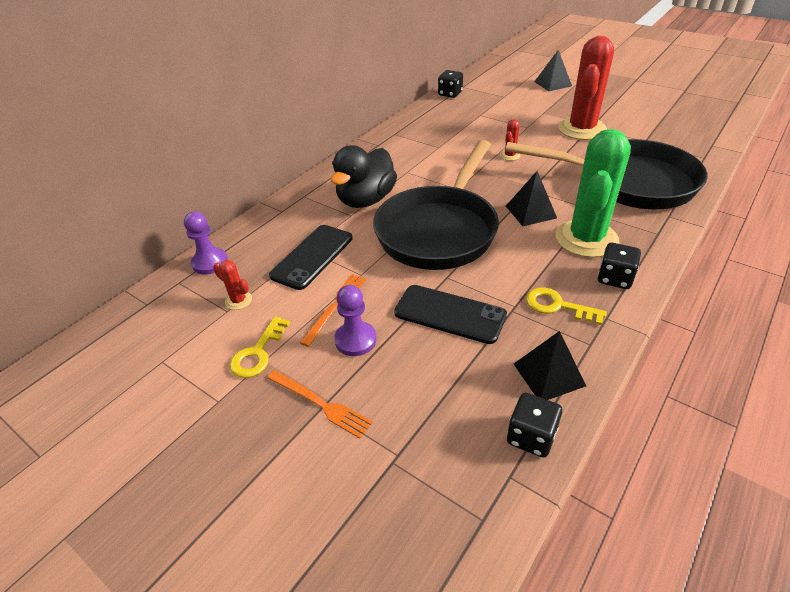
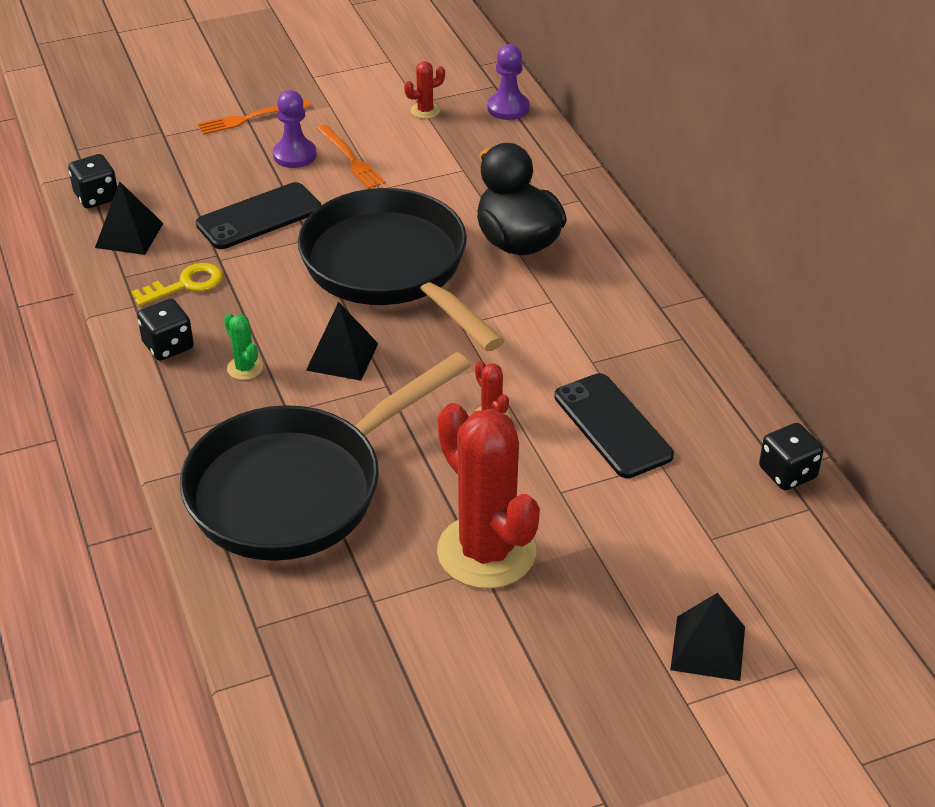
camera: 120 degrees right, 0 degrees up
yellow key [230,316,290,378] -> none
black phone [269,225,353,290] -> black phone moved to [554,373,674,478]
green cactus [555,129,631,257] -> green cactus [224,313,263,380], size x0.41

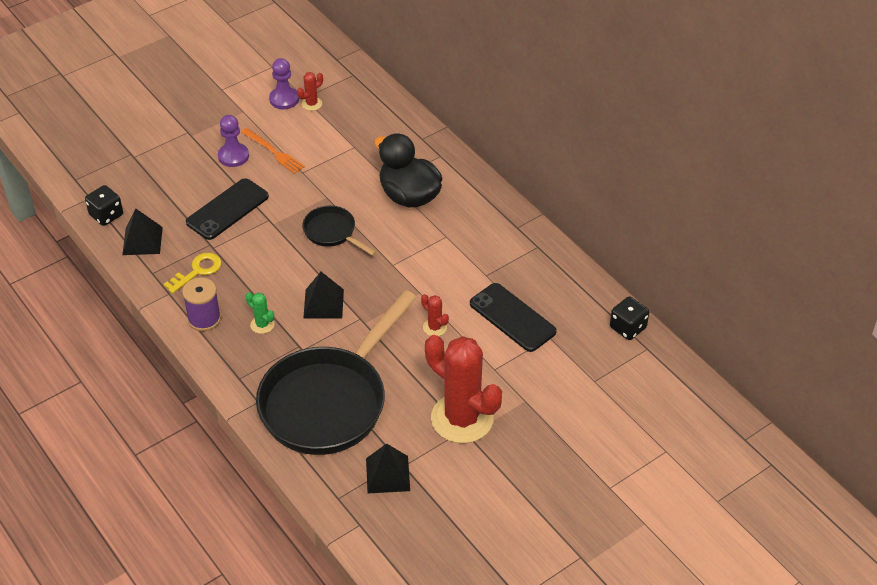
camera: 15 degrees left, 5 degrees up
black dice [137,299,194,361] -> purple spool [182,278,221,331]
orange fork [198,100,310,135] -> none
black pan [298,188,505,351] -> black pan [303,206,377,256], size x0.46
purple pawn [488,44,529,120] -> purple pawn moved to [269,58,299,109]
black pyramid [670,593,745,681] -> black pyramid moved to [366,443,410,494]

